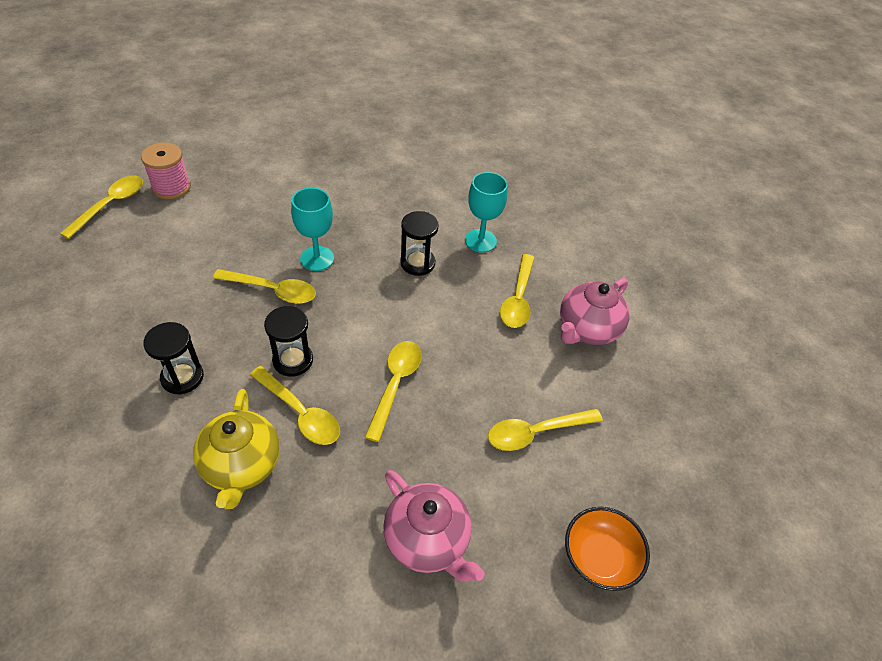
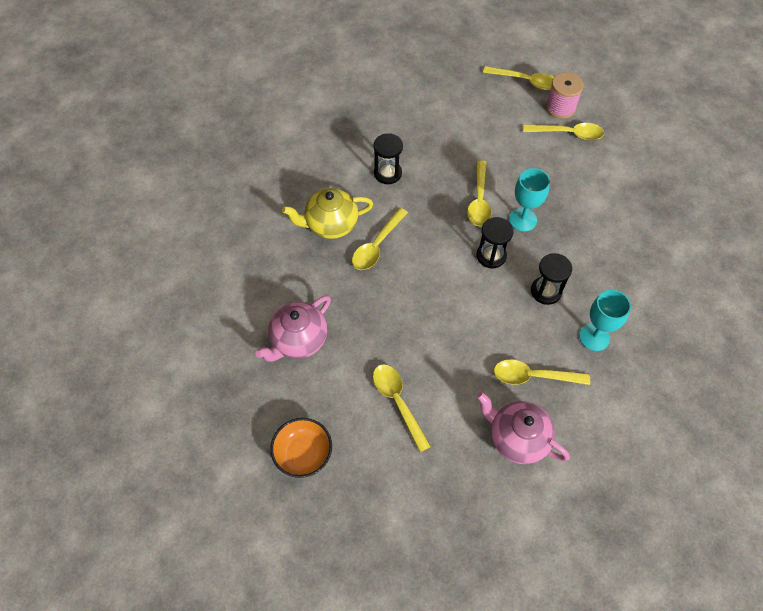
camera: 85 degrees right, 10 degrees up
black hourglass [264,306,313,377] -> black hourglass moved to [476,217,514,268]
yellow spoon [364,341,422,442] -> yellow spoon moved to [523,123,604,140]

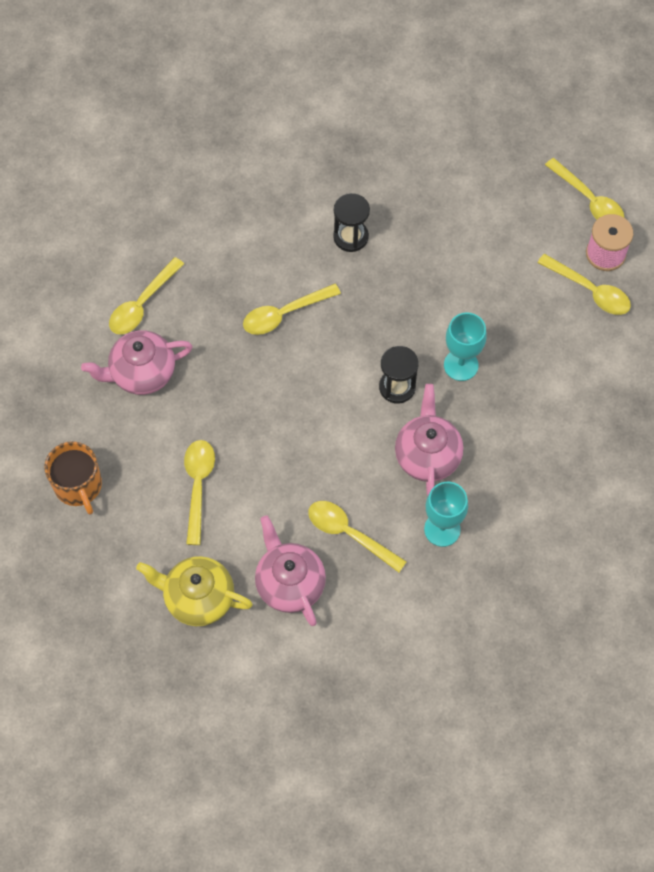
camera: 30 degrees right, 5 degrees up
orange bowl [271,418,332,478] -> orange mug [44,441,102,515]
yellow teapot [282,188,373,239] -> yellow teapot moved to [136,556,253,626]
yellow spoon [467,160,491,226] -> yellow spoon moved to [109,257,184,334]
black hourglass [531,253,572,305] -> pink teapot [395,384,463,497]

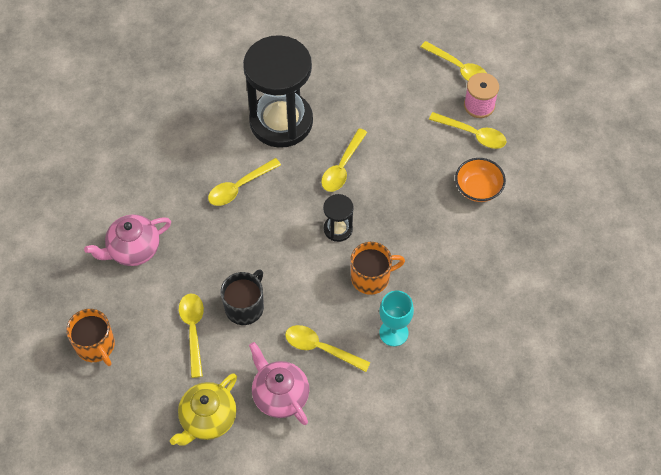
camera: 10 degrees left, 5 degrees down
yellow spoon [109,257,184,334] -> yellow spoon moved to [321,128,367,192]
yellow teapot [136,556,253,626] -> yellow teapot turned 60 degrees counterclockwise [170,373,237,446]
black hourglass [333,193,370,252] -> black hourglass [243,35,313,148], size x2.29
pink teapot [395,384,463,497] -> orange mug [350,242,405,295]
turquoise goblet [444,312,487,381] -> none
none -> black mug [221,269,264,325]
none -> orange bowl [455,158,506,202]

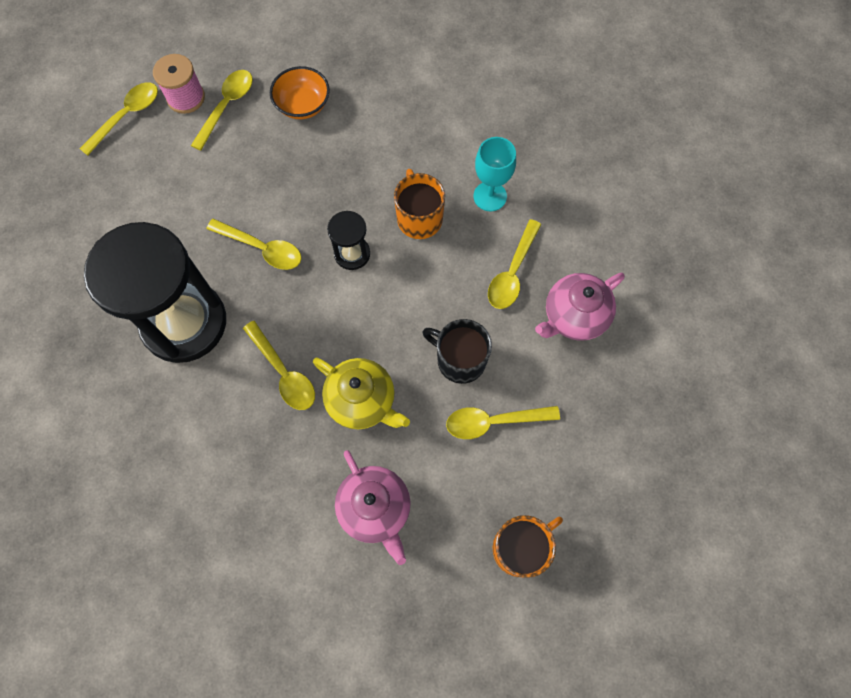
camera: 90 degrees left, 10 degrees up
yellow teapot [170,373,237,446] -> yellow teapot moved to [313,358,410,429]

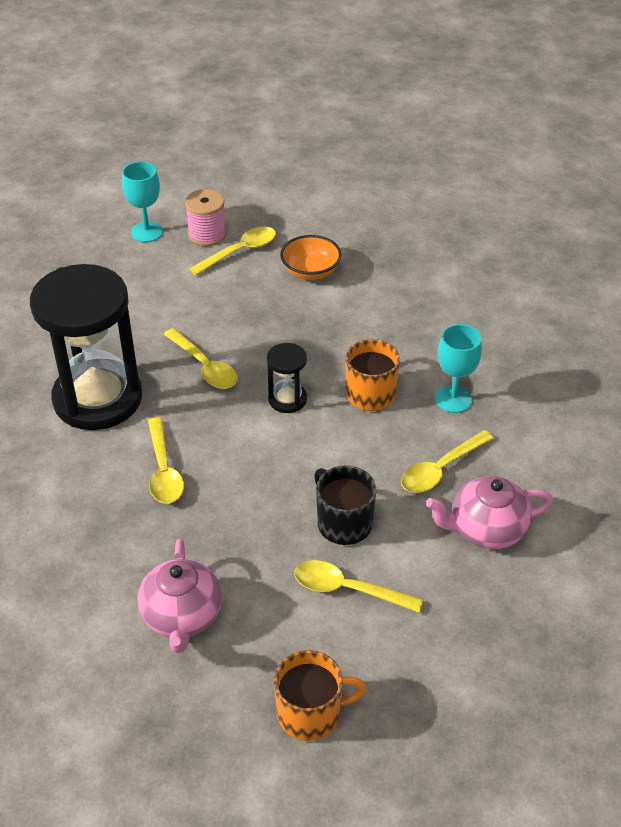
camera: 25 degrees right, 25 degrees down
yellow spoon [80,82,158,156] -> turquoise goblet [122,161,163,242]
yellow teapot [313,358,410,429] -> none

